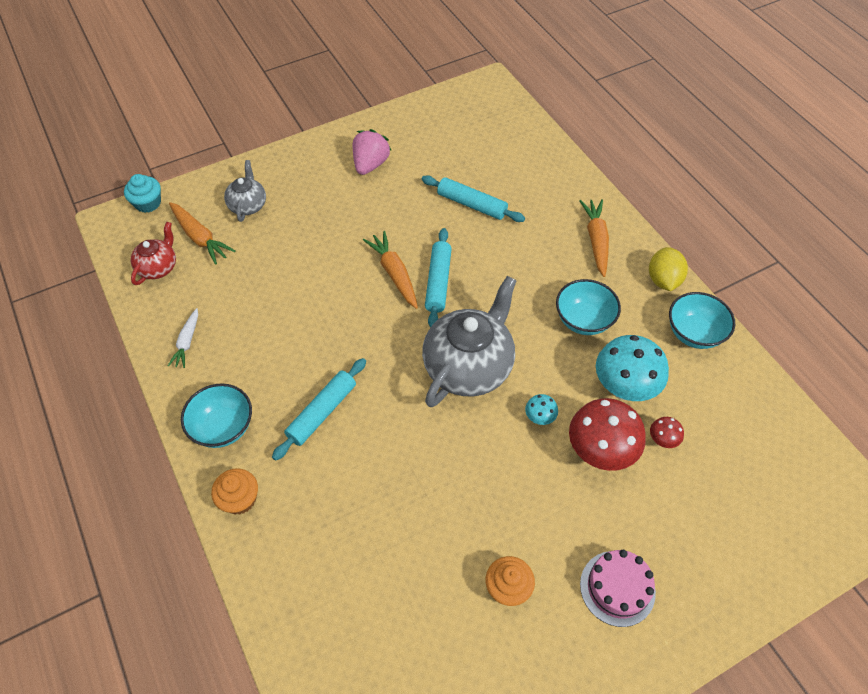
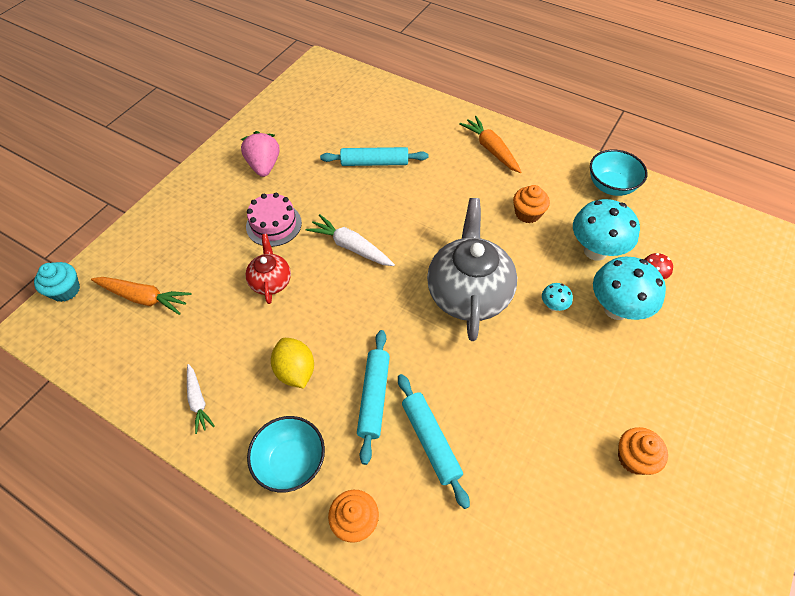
camera: 30 degrees left, 0 degrees up
red teapot [131,222,176,285] -> red teapot moved to [245,234,291,304]
grey teapot [224,160,266,222] -> none
orange carrot [363,231,418,309] -> white carrot [306,214,395,266]
turquoise rolling pin [425,228,452,328] -> turquoise rolling pin moved to [398,374,470,509]
turquoise bowl [556,279,621,335] -> orange cupcake [513,185,550,223]
red mushroom [569,398,646,471] -> turquoise mushroom [593,257,666,320]
pink cake [580,550,656,627] -> pink cake moved to [246,193,302,247]
yellow lemon [649,247,688,291] -> yellow lemon moved to [271,338,314,389]

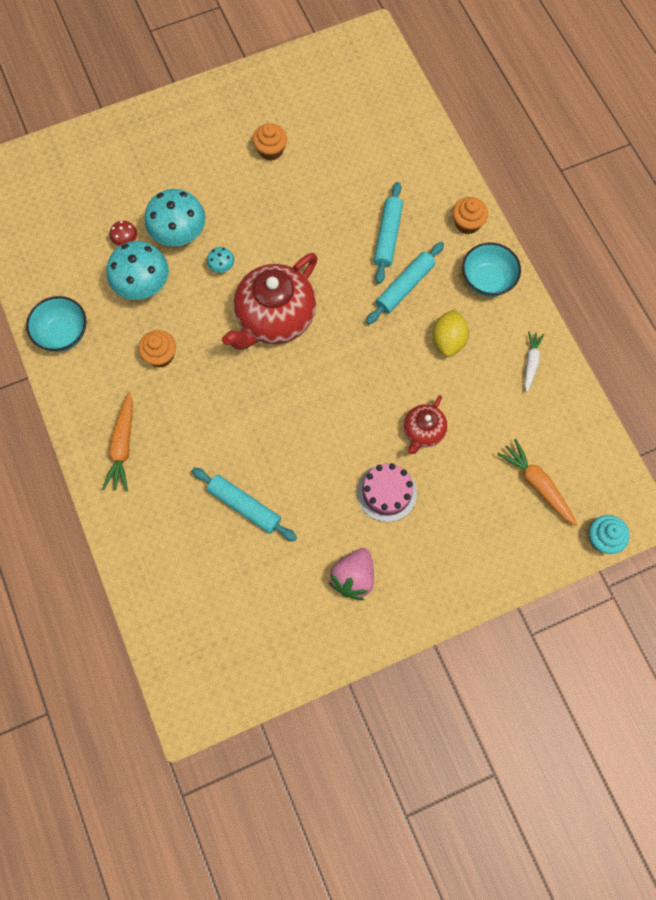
camera: 145 degrees left, 15 degrees up
white carrot [306,214,395,266] -> none
grey teapot [427,198,517,341] -> red teapot [222,253,318,350]

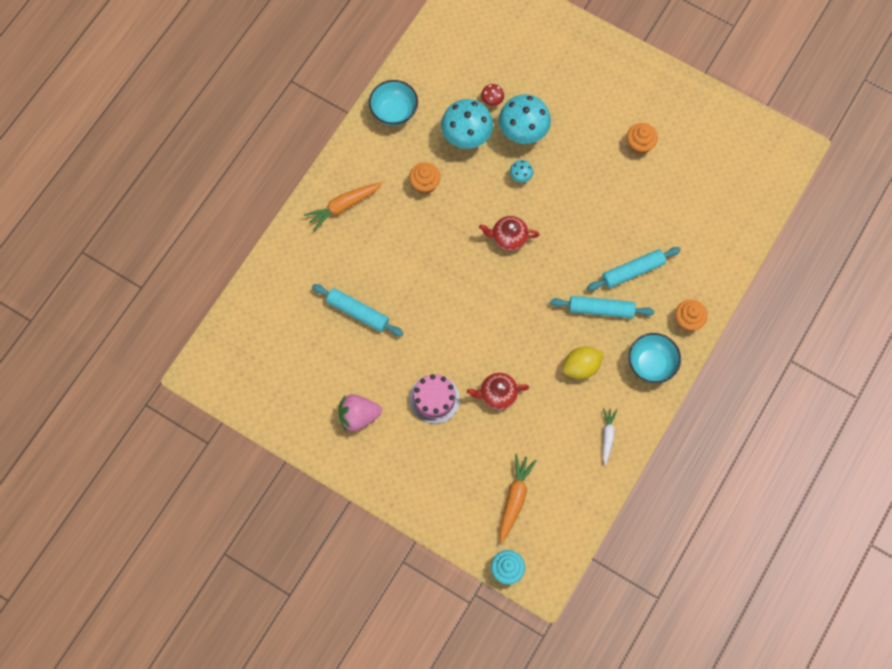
camera: 55 degrees right, 0 degrees up
turquoise rolling pin [192,467,297,541] -> turquoise rolling pin turned 60 degrees counterclockwise [312,284,403,336]
red teapot [222,253,318,350] -> red teapot [479,216,540,251], size x0.52
white carrot [525,331,544,392] -> white carrot turned 60 degrees counterclockwise [603,408,617,465]

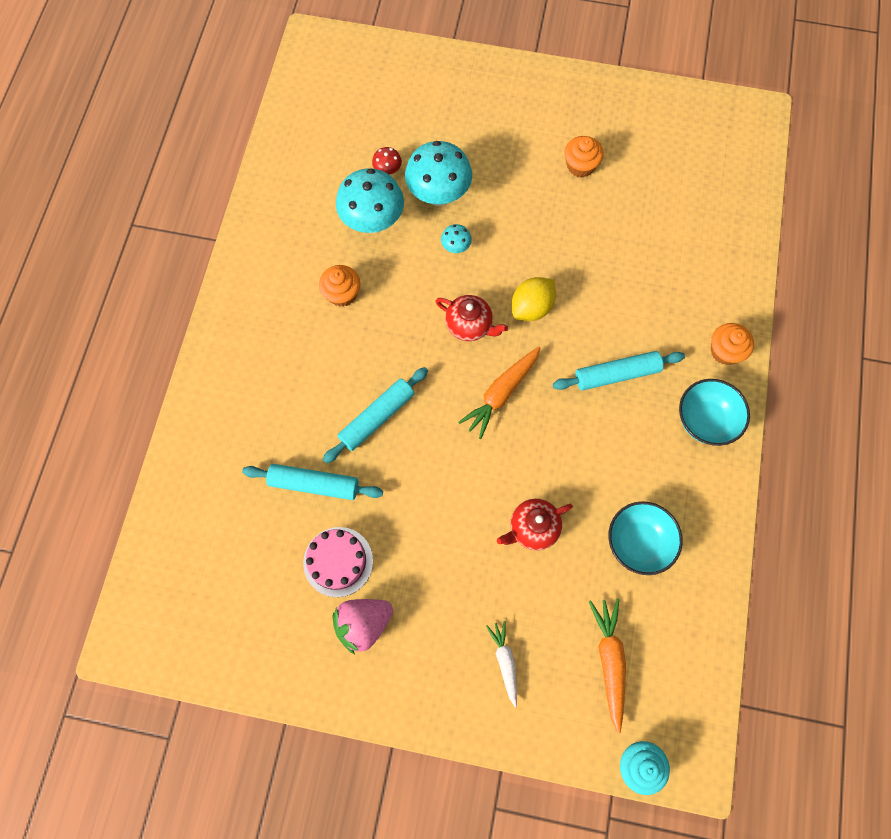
camera: 20 degrees left, 0 degrees up
orange carrot [304,182,383,231] -> orange carrot moved to [458,347,540,439]
turquoise bowl [369,80,418,126] -> turquoise bowl moved to [608,501,683,575]
pink cake [409,374,460,424] -> pink cake moved to [303,527,373,597]
red teapot [479,216,540,251] -> red teapot turned 135 degrees counterclockwise [436,295,508,341]
yellow lemon [562,347,604,379] -> yellow lemon moved to [512,277,556,321]
turquoise rolling pin [587,247,681,291] -> turquoise rolling pin moved to [323,367,428,463]
white carrot [603,408,617,465] -> white carrot moved to [486,621,517,707]

